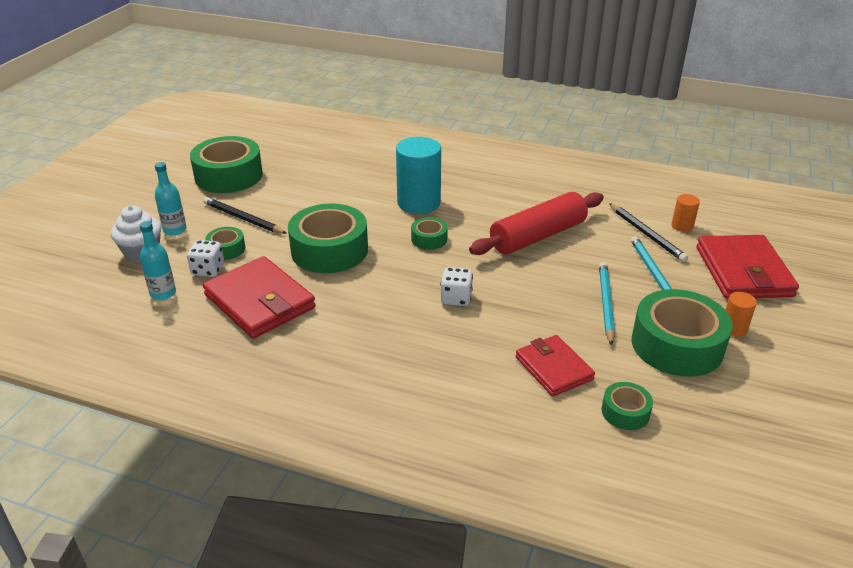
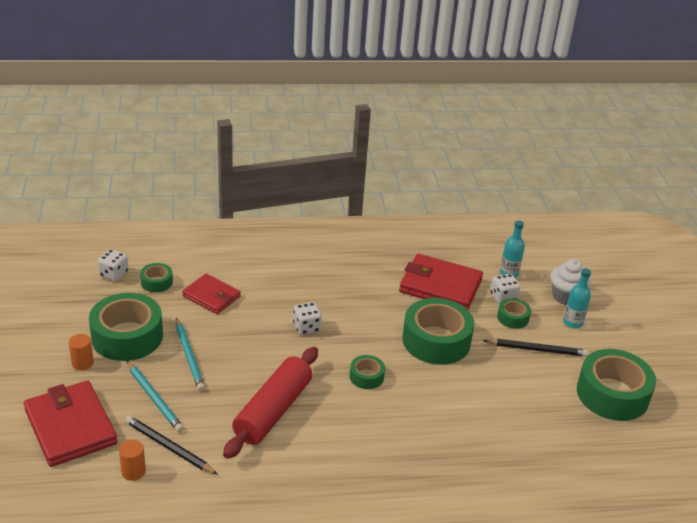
camera: 150 degrees right, 0 degrees up
turquoise cylinder [396,137,441,214] -> none
none -> white dice [98,249,128,281]

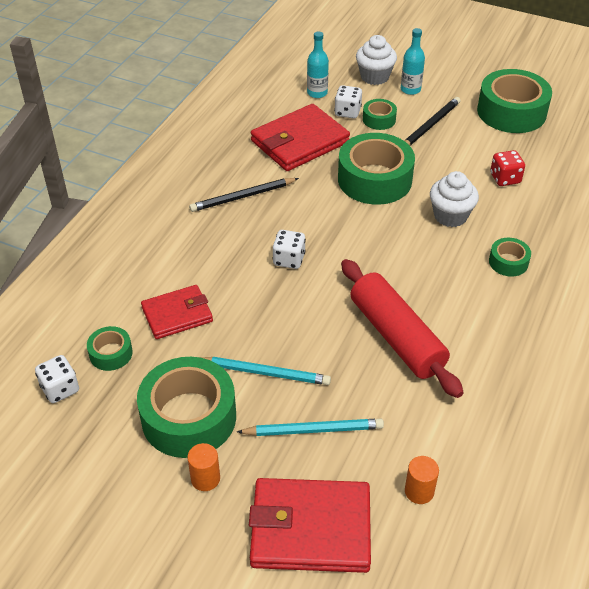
camera: 55 degrees left, 10 degrees up
black pencil [125,416,218,475] -> black pencil moved to [189,178,299,212]
green tape [350,355,385,389] -> green tape moved to [489,238,531,277]
none -> white cupcake [430,171,479,227]
none -> red dice [490,150,525,186]

